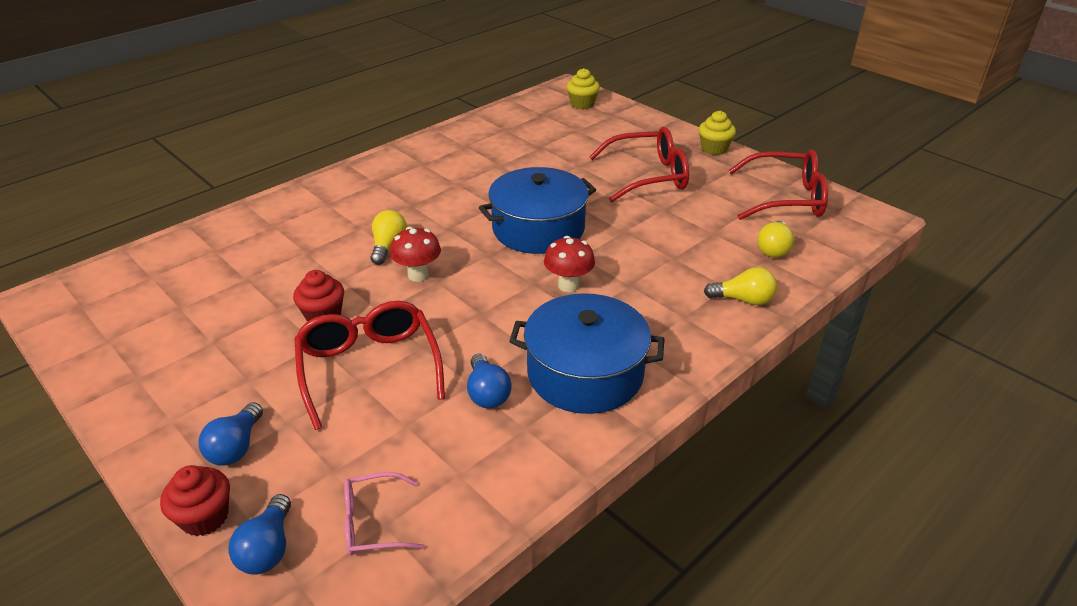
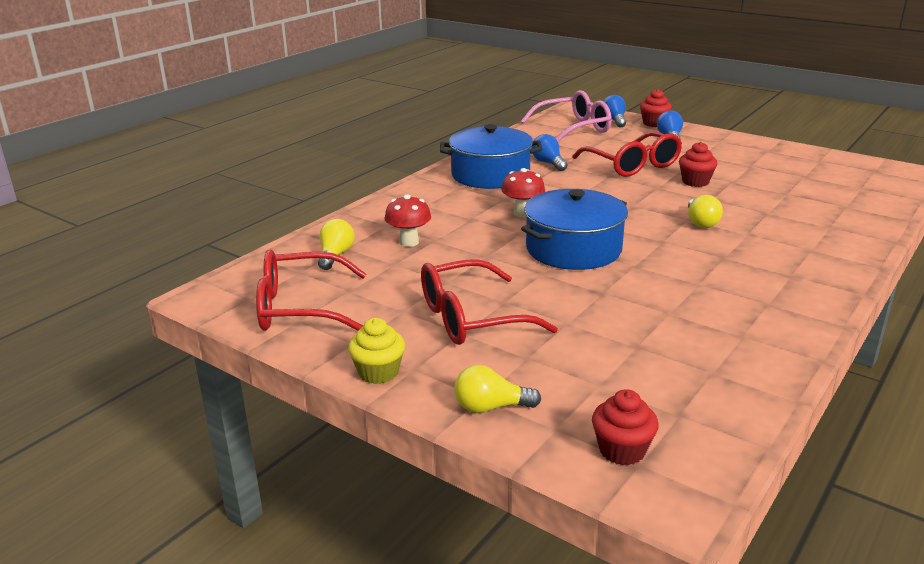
camera: 170 degrees right, 10 degrees down
pink glasses [344,472,424,556] -> pink glasses [521,90,612,142], size x1.82
red mushroom [390,227,441,282] -> red mushroom moved to [385,195,431,247]
yellow cupcake [566,68,600,109] -> red cupcake [592,389,659,465]
yellow light bulb [704,267,777,305] -> yellow light bulb moved to [454,365,541,413]

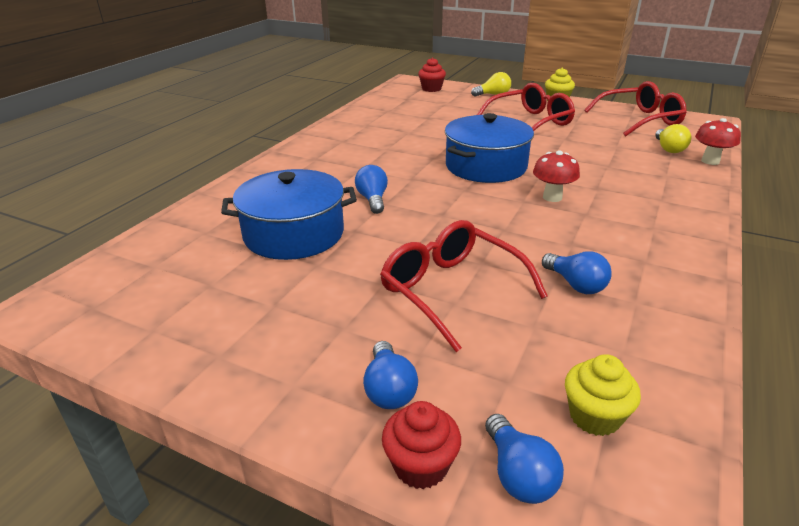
camera: 170 degrees right, 5 degrees up
red mushroom [385,195,431,247] -> red mushroom moved to [695,118,741,165]
blue pot [440,124,542,189] -> blue pot moved to [221,169,357,260]
pink glasses [521,90,612,142] -> yellow cupcake [565,354,641,436]
red cupcake [679,142,718,187] -> none
yellow light bulb [688,195,723,228] -> blue light bulb [355,165,388,214]

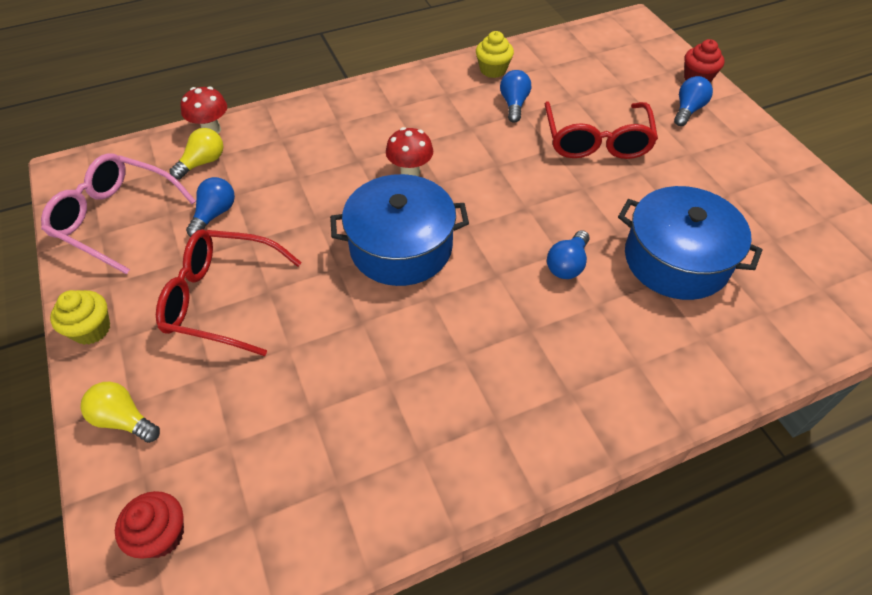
camera: 140 degrees left, 20 degrees up
blue light bulb [485,414,564,504] -> blue light bulb moved to [186,177,235,237]
yellow cupcake [565,354,641,436] -> yellow cupcake moved to [476,31,514,78]
red glasses [584,81,686,137] -> pink glasses [41,153,196,275]

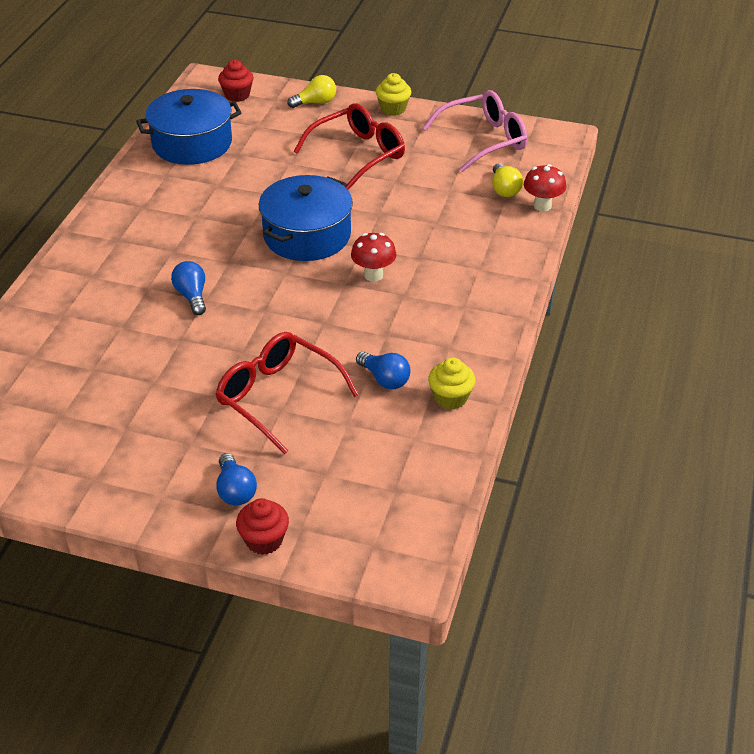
camera: 130 degrees right, 10 degrees down
blue light bulb [186,177,235,237] -> none
blue pot [618,186,762,300] -> blue pot moved to [136,89,242,165]

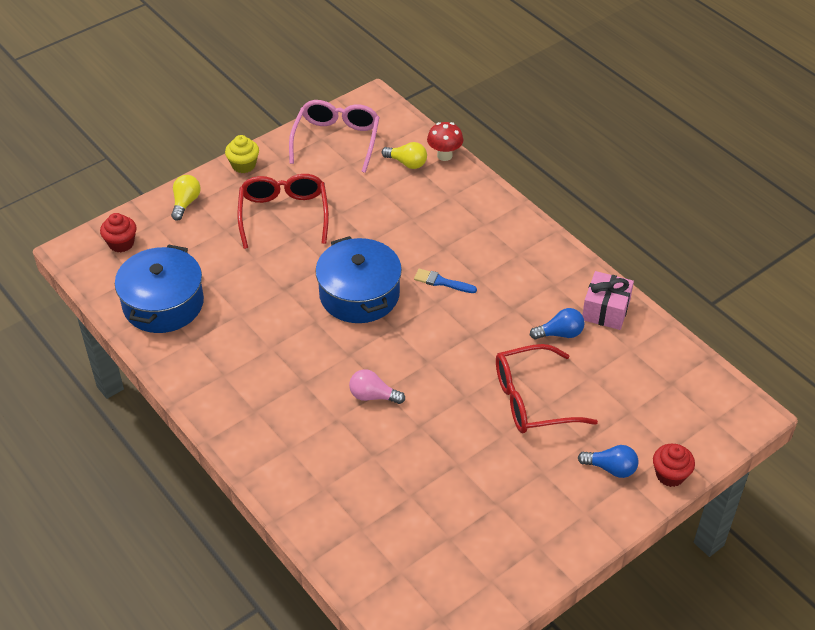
camera: 55 degrees left, 5 degrees up
blue light bulb [171,261,206,315] -> pink light bulb [349,369,405,404]
red mushroom [351,233,396,282] -> blue brush [414,269,477,293]
yellow cupcake [428,357,475,410] -> pink gift [582,271,634,330]

